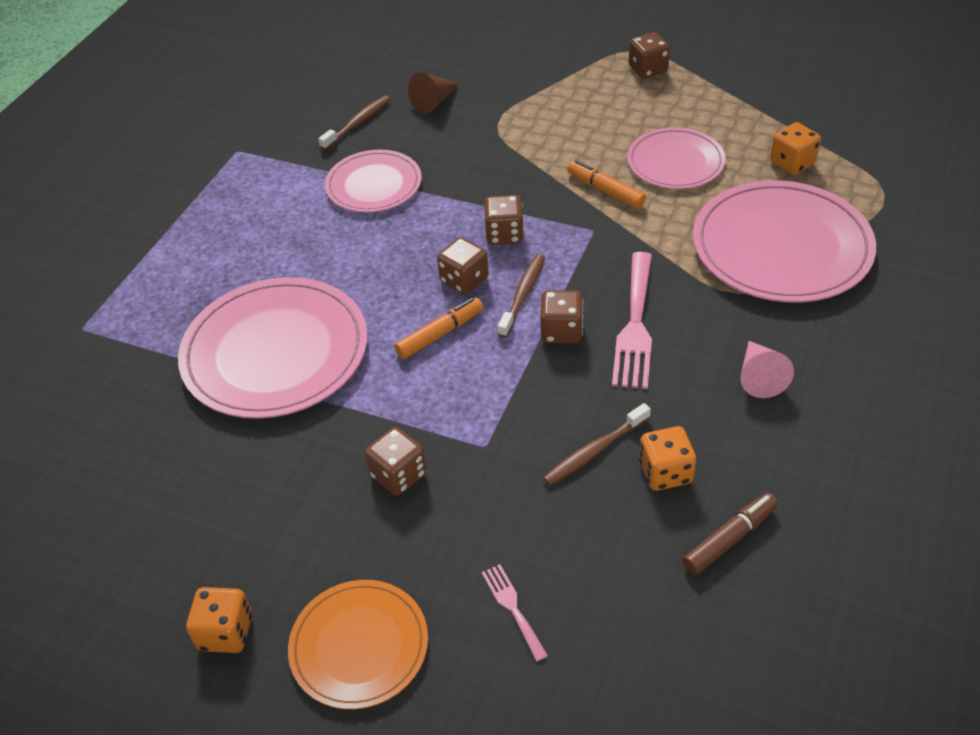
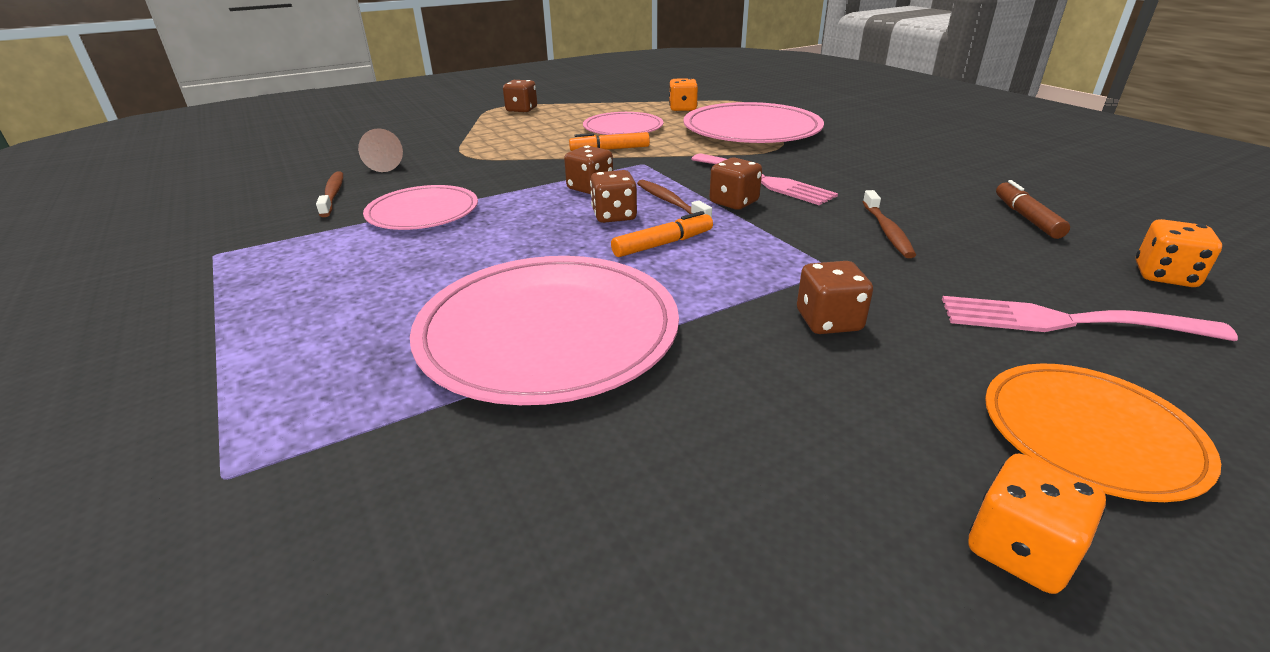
camera: 55 degrees left, 15 degrees down
orange marker [395,298,483,359] -> orange marker turned 60 degrees clockwise [611,211,713,257]
pink fork [482,564,548,662] -> pink fork [942,296,1238,341], size x1.98
orange dice [639,426,696,491] -> orange dice moved to [1136,219,1222,287]
pink cone [740,341,794,398] -> none

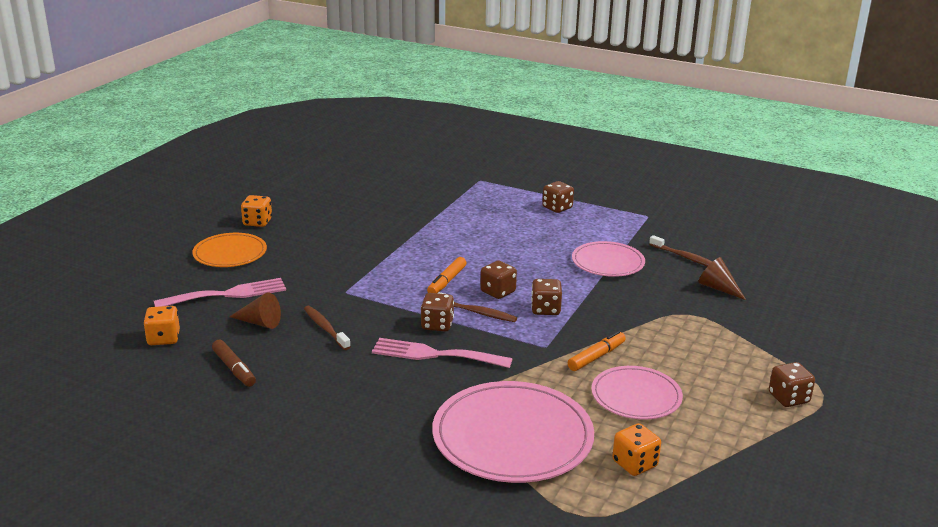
camera: 145 degrees right, 5 degrees down
pink plate [410,256,679,405] -> none
brown dice [797,261,873,334] -> brown dice moved to [542,181,574,213]
none -> brown cone [229,293,281,329]

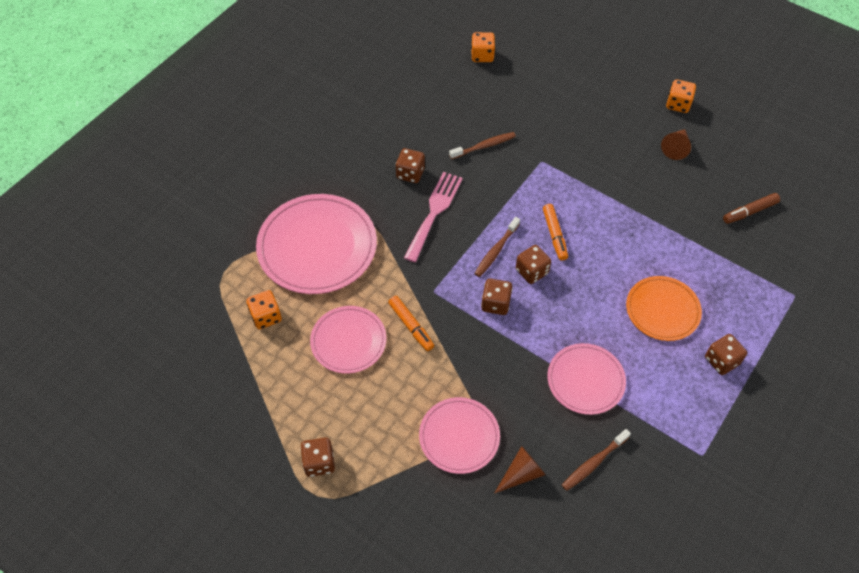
camera: 100 degrees right, 30 degrees up
pink fork [154,278,286,307] -> none
orange plate [193,233,267,267] -> orange plate moved to [626,276,702,341]
brown marker [212,340,256,387] -> brown marker moved to [723,193,780,224]
brown cone [229,293,281,329] -> brown cone moved to [661,129,691,160]
brown dice [421,293,454,331] -> brown dice moved to [396,148,425,183]
orange marker [427,257,466,293] -> orange marker turned 135 degrees counterclockwise [543,204,568,261]
none -> pink plate [419,397,500,474]

